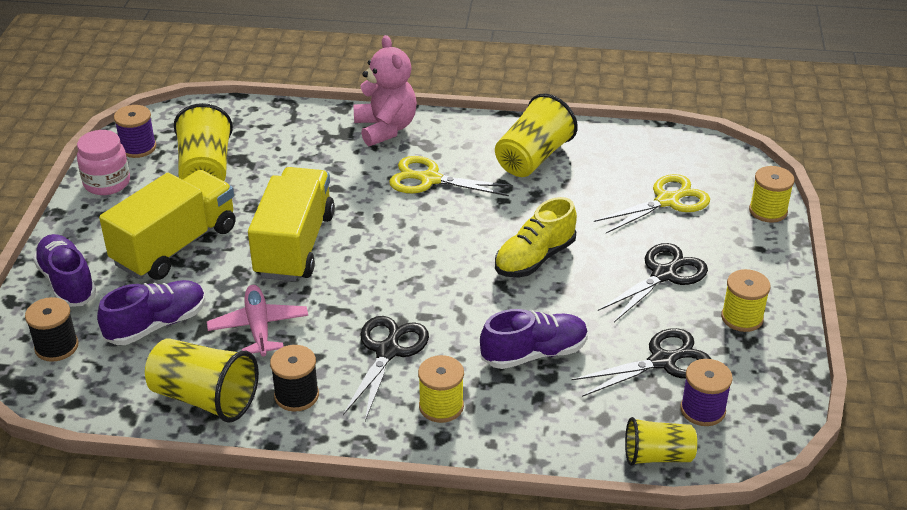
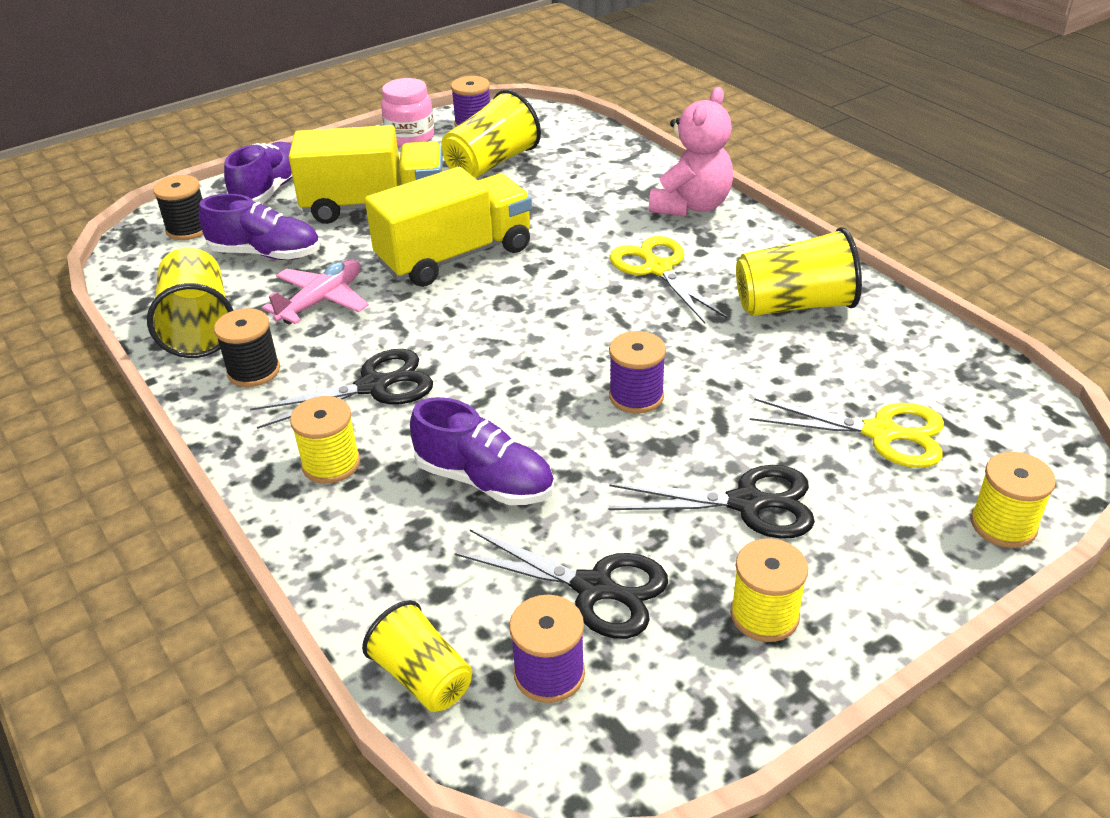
camera: 50 degrees right, 0 degrees up
yellow shoe [495,197,577,277] -> purple spool [609,331,666,414]

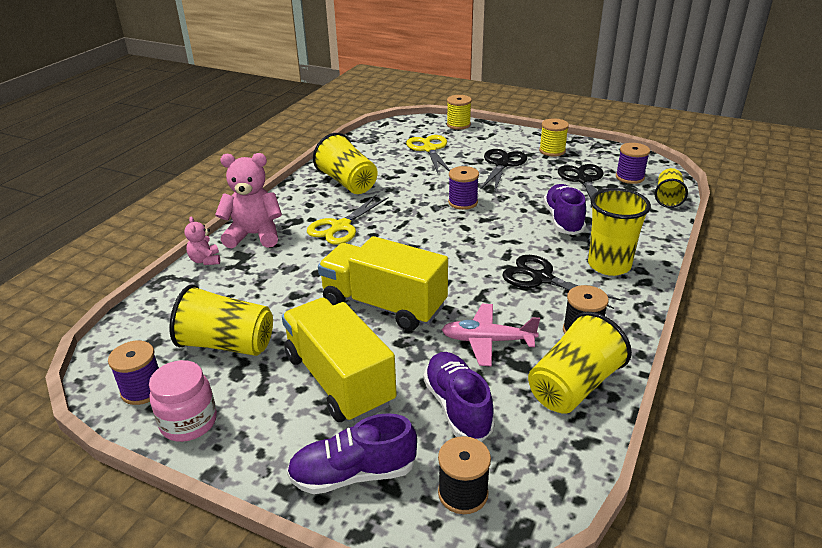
camera: 120 degrees left, 5 degrees down
yellow spool [290,396,360,484] -> yellow cup [588,188,651,276]
black scissors [609,465,815,539] -> black scissors turned 45 degrees clockwise [481,149,527,191]
none -> pink teddy bear [184,217,220,265]

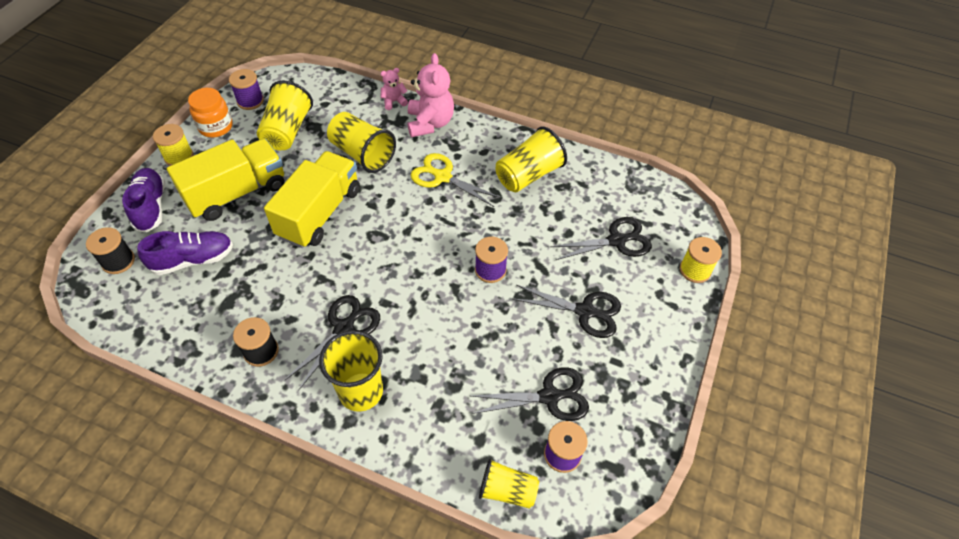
camera: 85 degrees right, 20 degrees up
pink jar [149,360,217,442] -> orange jar [188,88,233,138]
yellow scissors [406,135,450,173] -> black scissors [550,217,652,260]
pink plane [441,304,540,366] -> none
yellow cup [528,312,632,414] -> yellow cup moved to [327,112,396,173]
yellow spool [539,118,569,157] -> yellow spool moved to [153,124,193,166]
purple shoe [543,184,586,235] -> none

